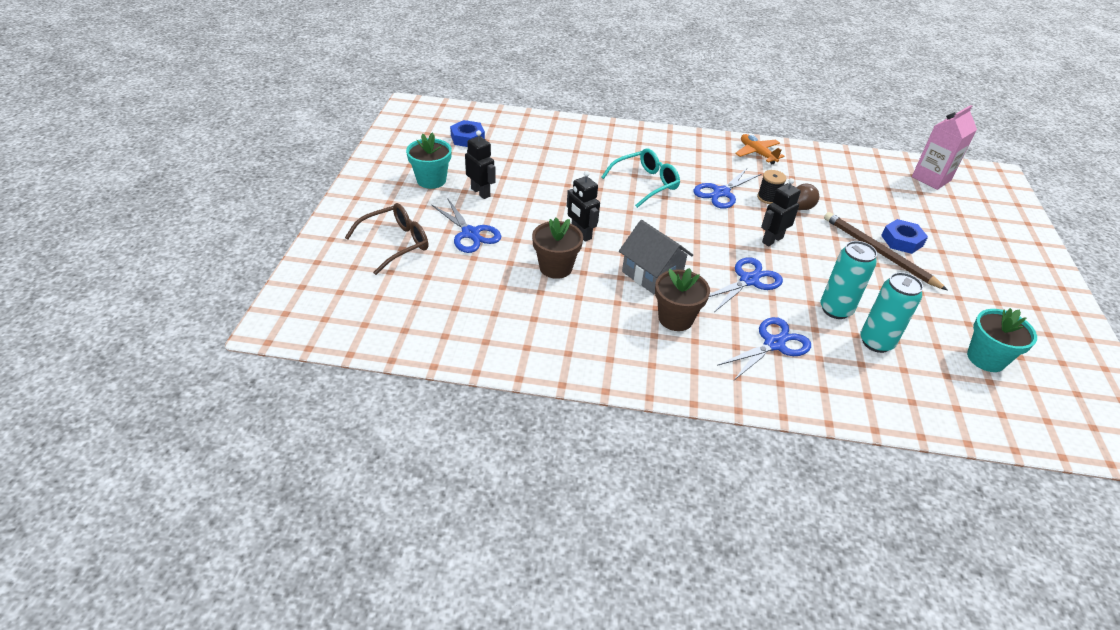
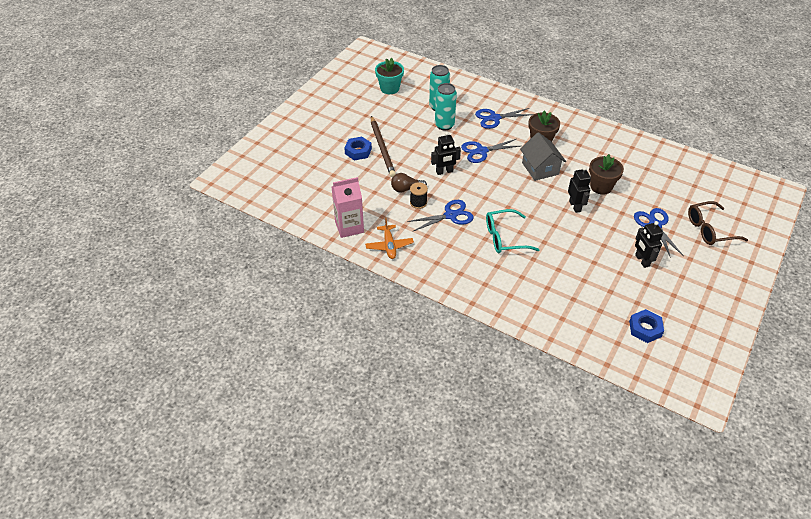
camera: 155 degrees left, 5 degrees up
turquoise flower pot [406,133,452,189] -> none
pink carton [912,105,977,190] -> pink carton moved to [332,177,364,238]

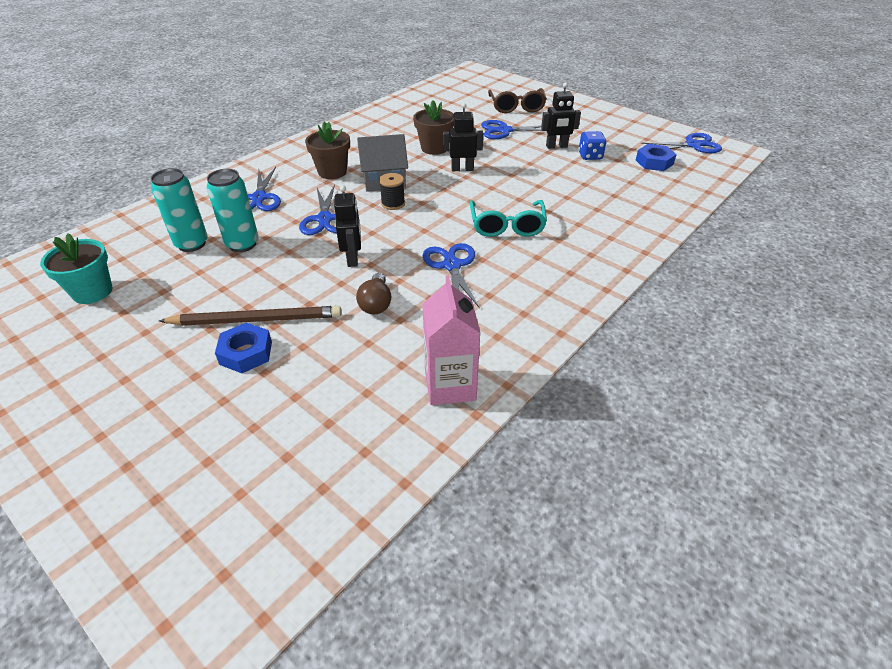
camera: 80 degrees left, 5 degrees down
orange plane [365,218,414,259] -> none
black spool [410,182,428,209] -> black spool moved to [379,173,405,210]
none -> blue dice [579,131,606,160]
none -> blue scissors [641,133,722,153]

